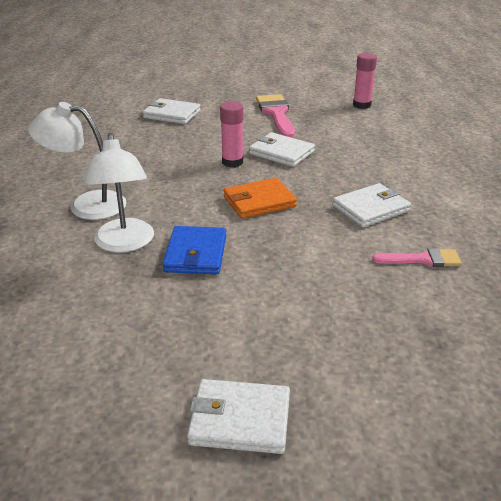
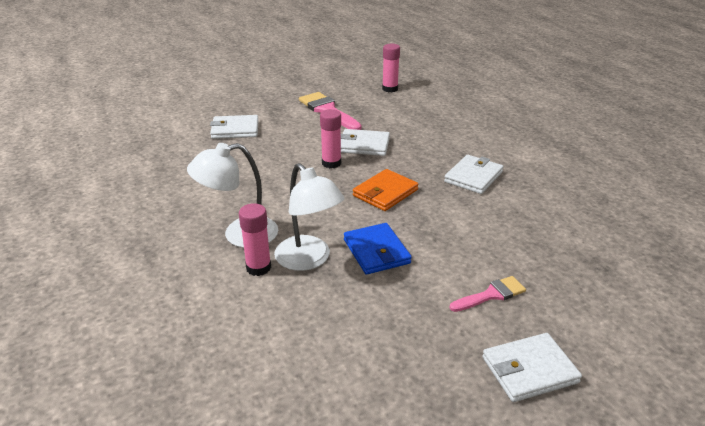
camera: 25 degrees left, 0 degrees up
pink brush [372,248,462,267] -> pink brush moved to [449,276,526,312]
none -> pink glue stick [239,203,271,276]

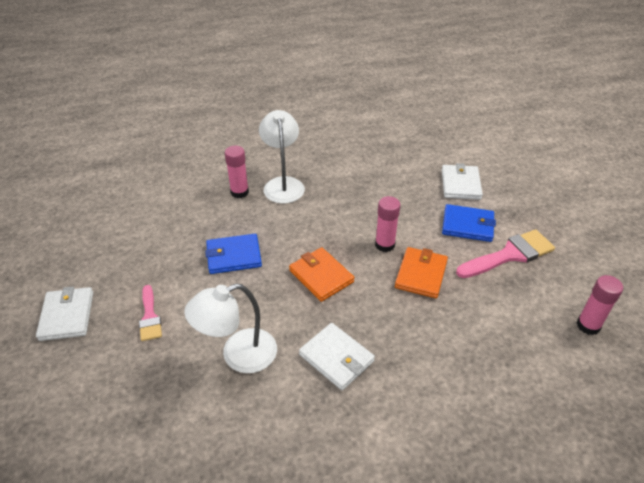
camera: 100 degrees right, 10 degrees up
white lamp [274,163,344,271] -> white lamp moved to [184,284,277,373]
white wallet [341,129,390,156] -> orange wallet [395,247,448,298]
none -> blue wallet [442,204,496,242]

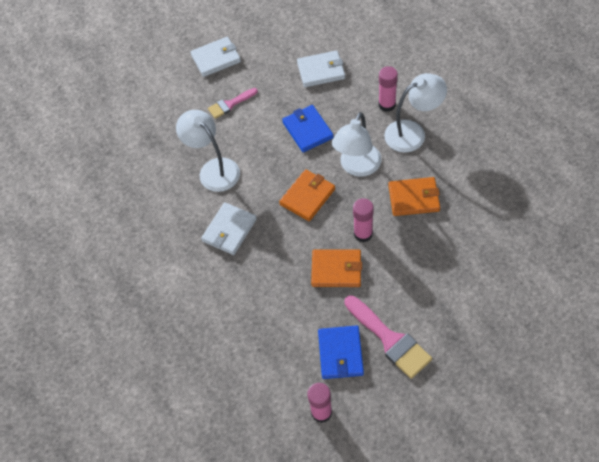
camera: 80 degrees right, 15 degrees up
white wallet [442,163,483,200] -> white wallet moved to [297,50,345,87]
blue wallet [442,204,496,242] -> blue wallet moved to [318,325,364,379]
none -> white lamp [332,112,381,177]
none -> orange wallet [388,177,440,216]

